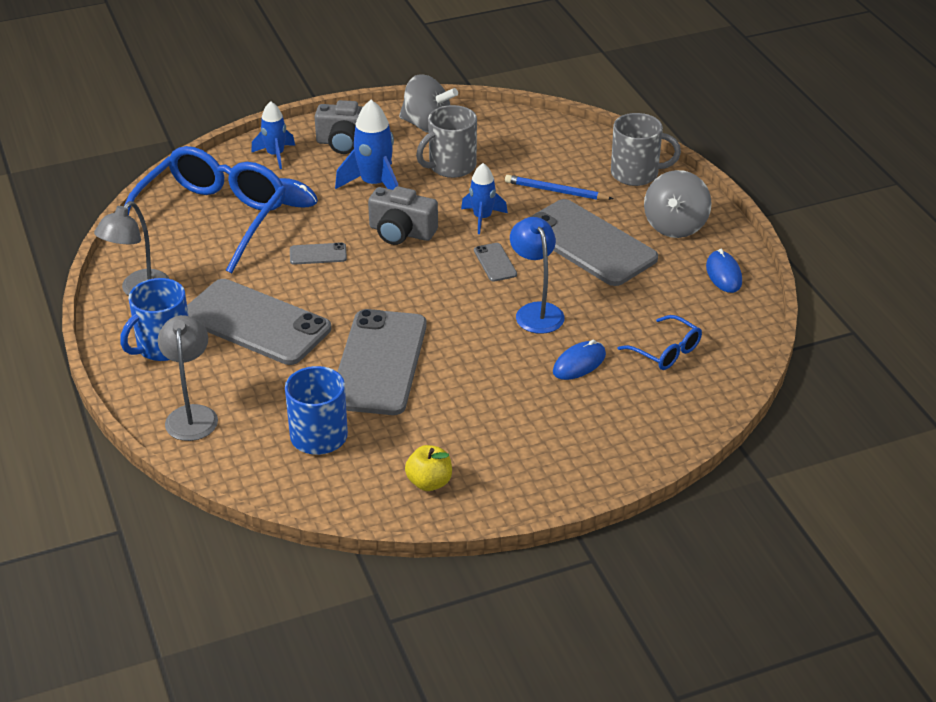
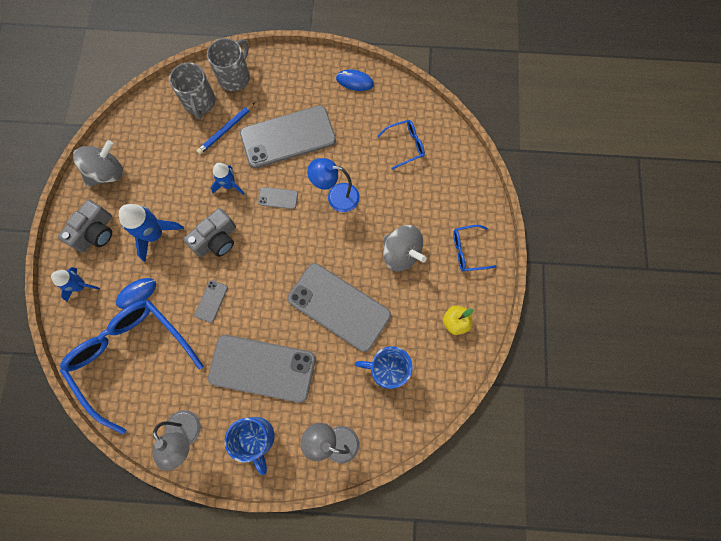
camera: 65 degrees left, 35 degrees up
grey phone [187,279,331,365] -> grey phone turned 45 degrees clockwise [208,335,316,403]
grey mug [416,105,477,178] -> grey mug moved to [169,62,215,119]
blue mouse [553,340,606,380] -> none
grey spinning top [644,170,712,238] -> grey spinning top moved to [383,225,427,271]
none -> blue glasses [453,225,497,271]

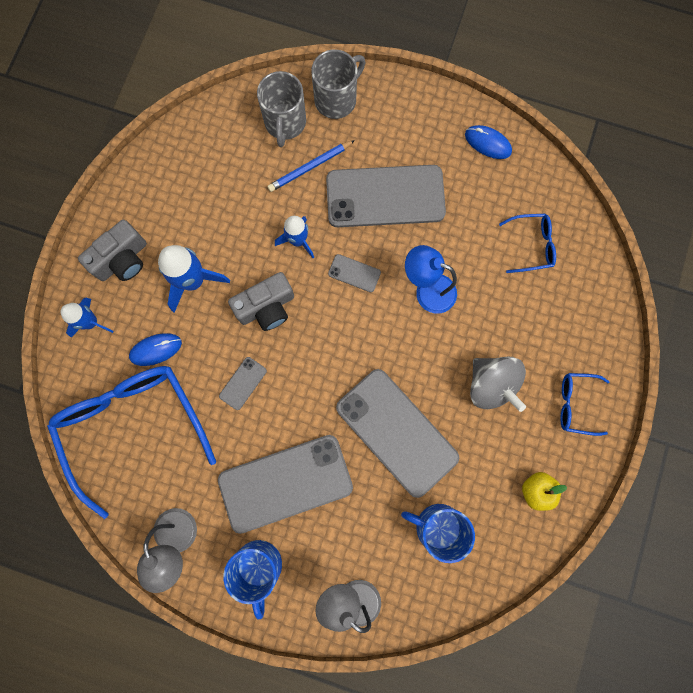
camera: 15 degrees right, 5 degrees up
grey spinning top [73,140,123,187] -> none
grey phone [208,335,316,403] -> grey phone turned 45 degrees counterclockwise [218,435,353,534]

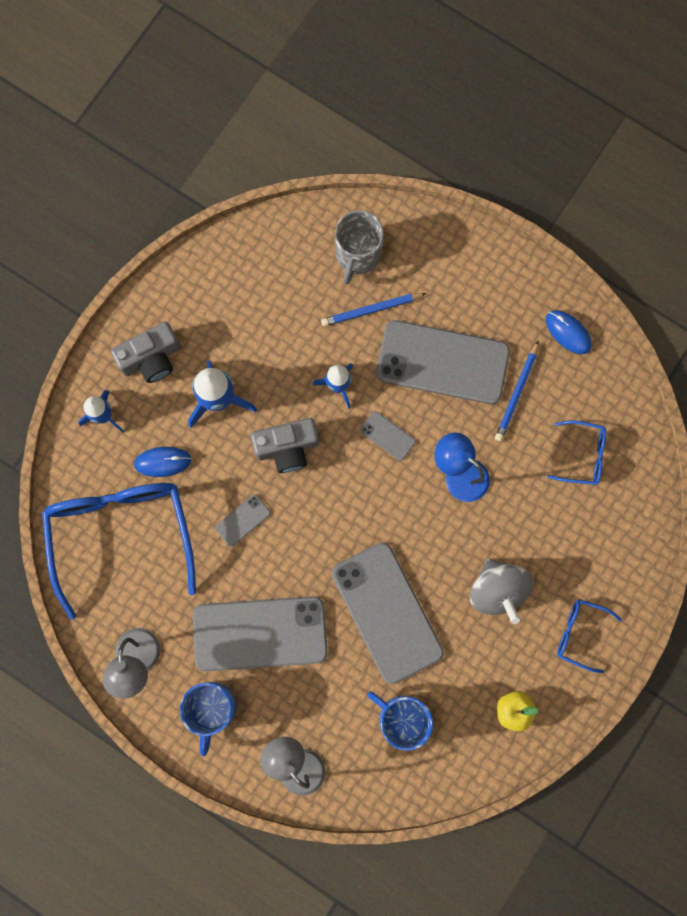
camera: 15 degrees right, 0 degrees up
grey mug [311,49,365,119] -> none
none -> blue pencil [495,341,539,441]

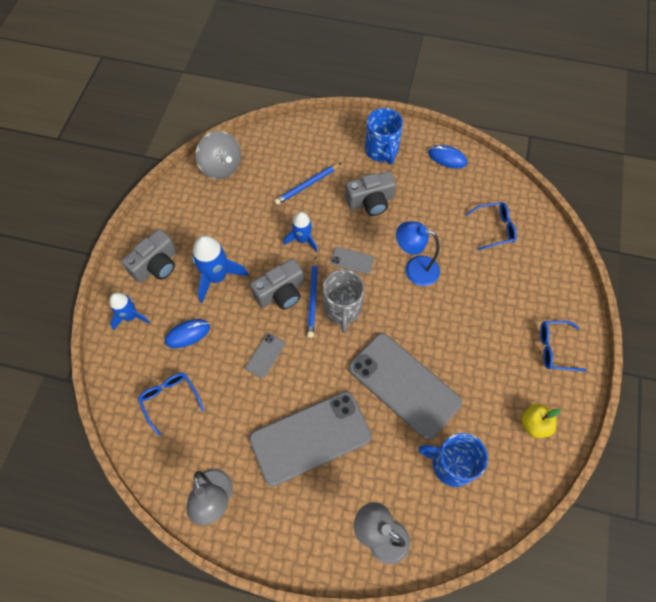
camera: 20 degrees left, 15 degrees down
blue glasses [42,483,196,620] -> blue glasses [138,373,204,436], size x0.45
blue mug [180,682,237,756] -> blue mug moved to [365,108,403,164]
grey mug [335,210,384,284] -> grey mug moved to [323,270,364,333]
grey phone [376,320,510,404] -> grey camera [345,171,396,216]
grey spinning top [470,558,534,624] -> grey spinning top moved to [196,131,241,179]
blue pencil [495,341,539,441] -> blue pencil moved to [307,256,318,338]

